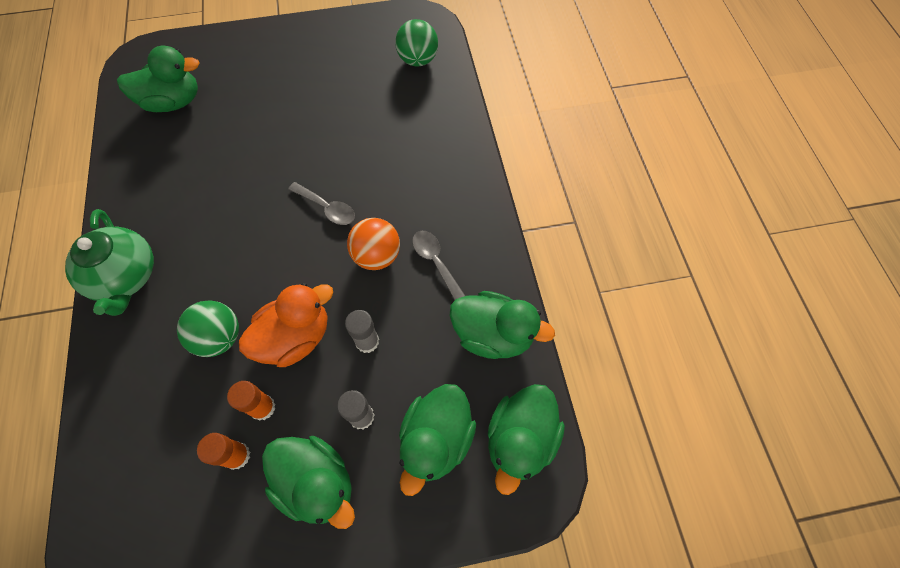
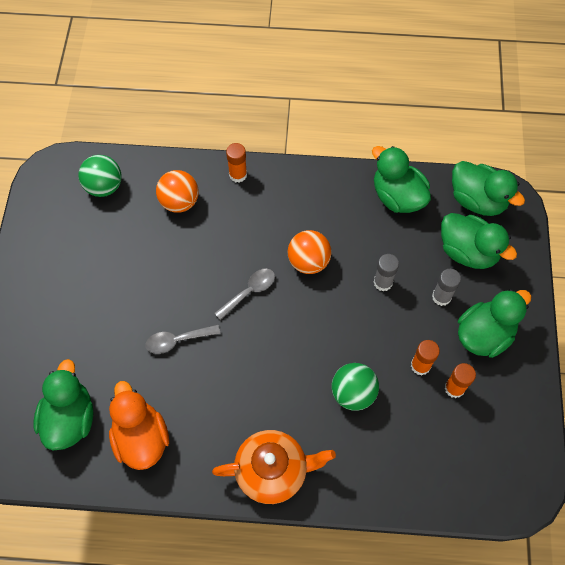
camera: 75 degrees left, 0 degrees up
green teapot [65,209,154,316] -> orange teapot [212,430,336,504]
orange duck [239,283,333,367] -> orange duck moved to [109,381,169,470]
grey spoon [412,231,465,300] -> grey spoon moved to [146,325,220,354]
green duck [450,291,555,359] -> green duck turned 75 degrees counterclockwise [372,146,431,213]
none -> orange ball [156,170,199,213]
none -> orange glue stick [226,143,247,183]

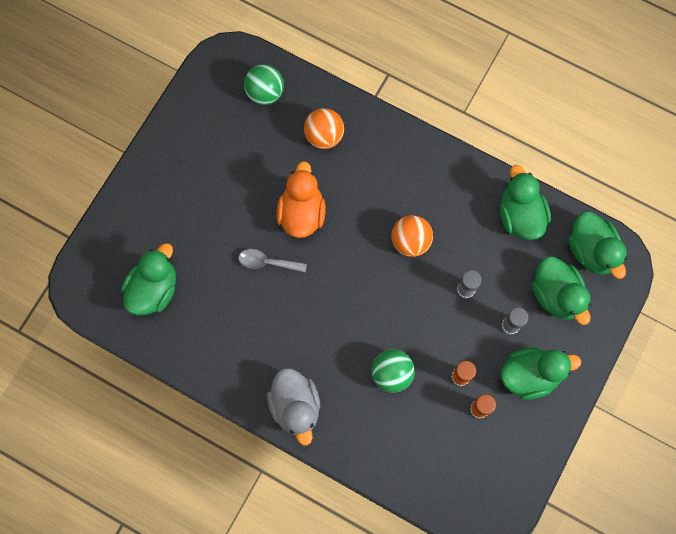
camera: 25 degrees right, 10 degrees up
orange duck [109,381,169,470] -> orange duck moved to [277,161,326,238]
orange teapot [212,430,336,504] -> grey duck [267,368,320,446]
grey spoon [214,268,275,320] -> none
orange glue stick [226,143,247,183] -> none

